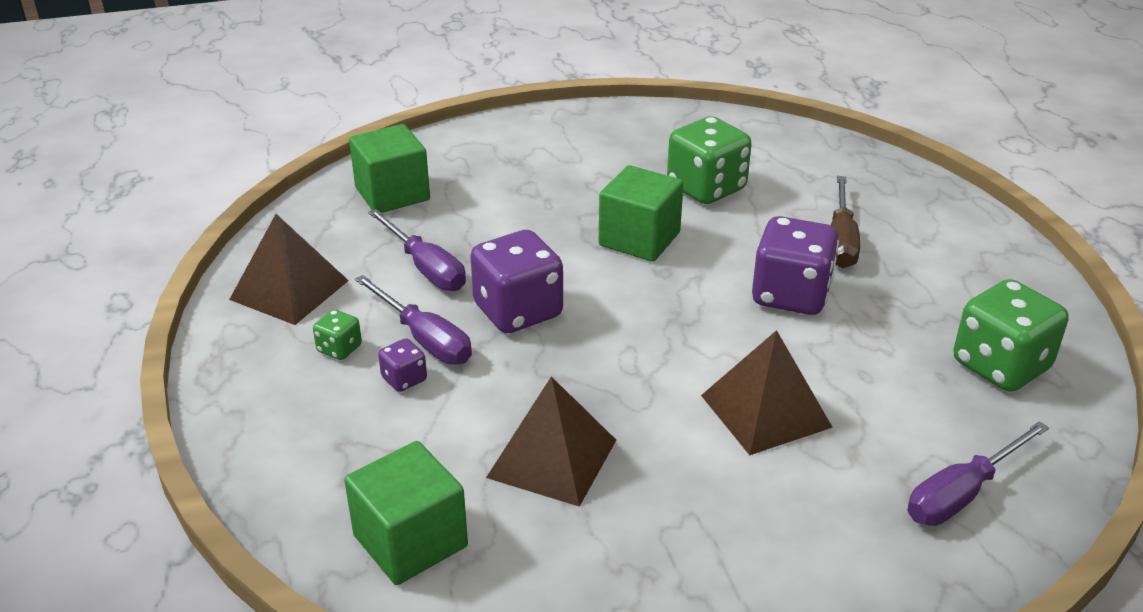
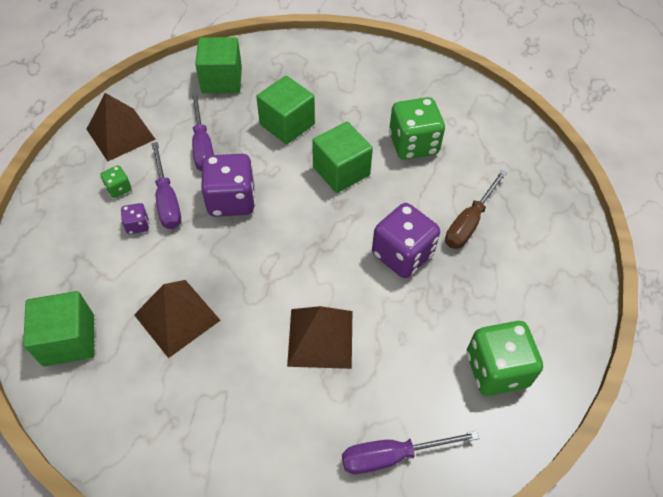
camera: 25 degrees right, 20 degrees up
none -> green cube [256,76,315,144]

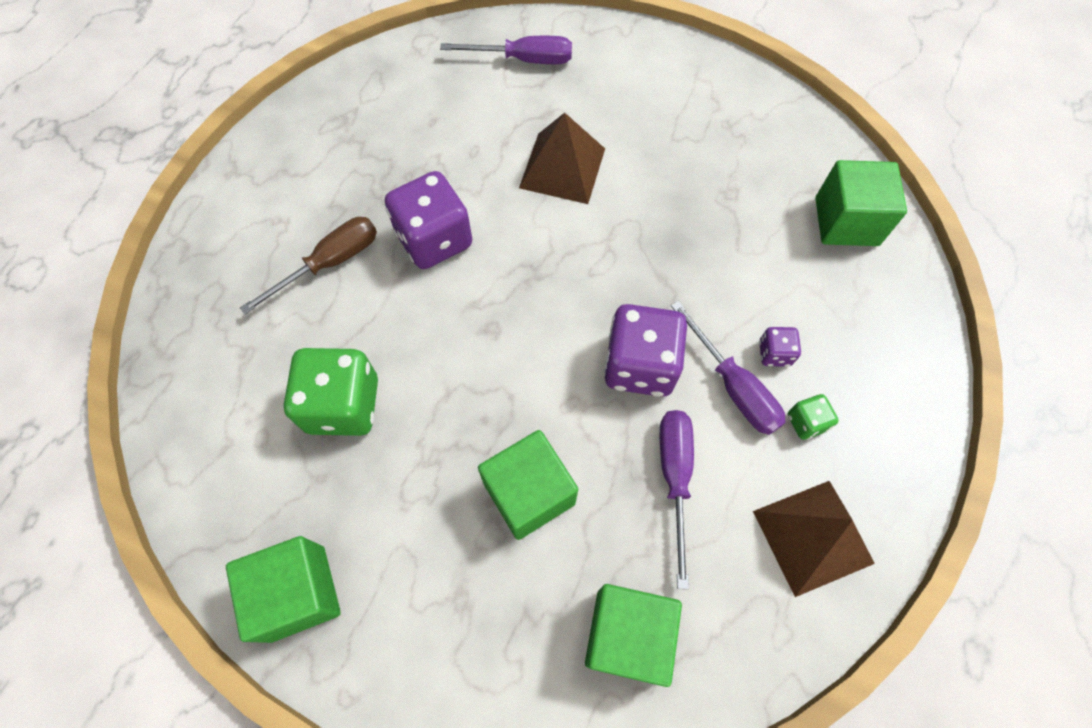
camera: 165 degrees left, 10 degrees up
brown pyramid [134,280,221,358] -> none
purple screwdriver [151,142,181,229] -> purple screwdriver turned 150 degrees clockwise [671,301,786,435]
green cube [312,122,373,193] -> green cube moved to [226,536,341,643]
green dice [467,321,543,396] -> none

